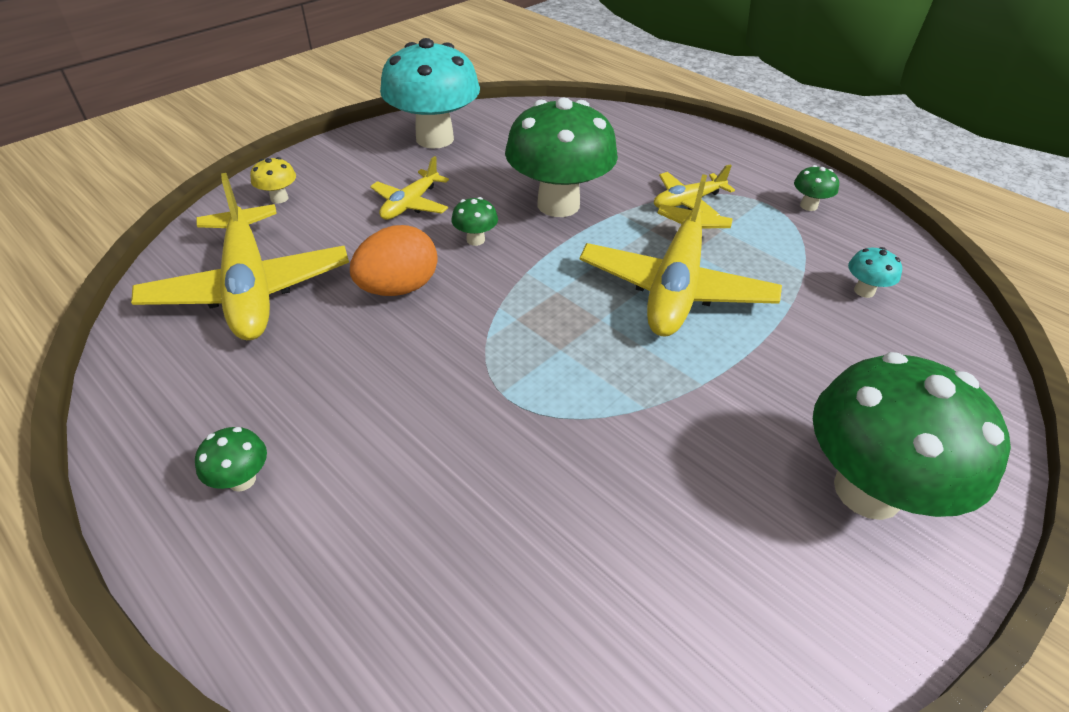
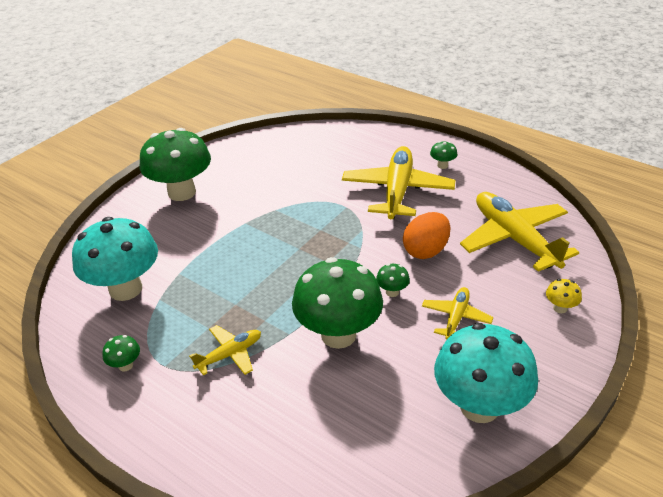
camera: 175 degrees right, 5 degrees down
yellow plane [580,174,782,337] -> yellow plane moved to [342,146,455,219]
turquoise mushroom [848,247,902,298] -> turquoise mushroom [72,217,158,301], size x2.49

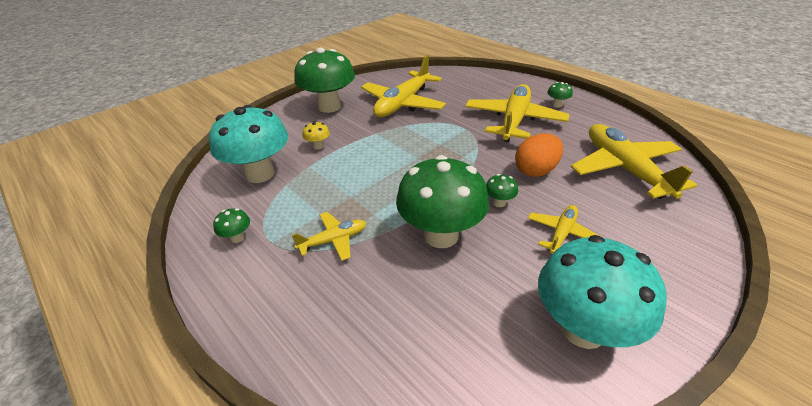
camera: 10 degrees right, 0 degrees up
yellow mushroom [546,279,582,313] -> yellow mushroom moved to [303,121,330,149]
none -> yellow plane [361,55,446,117]

